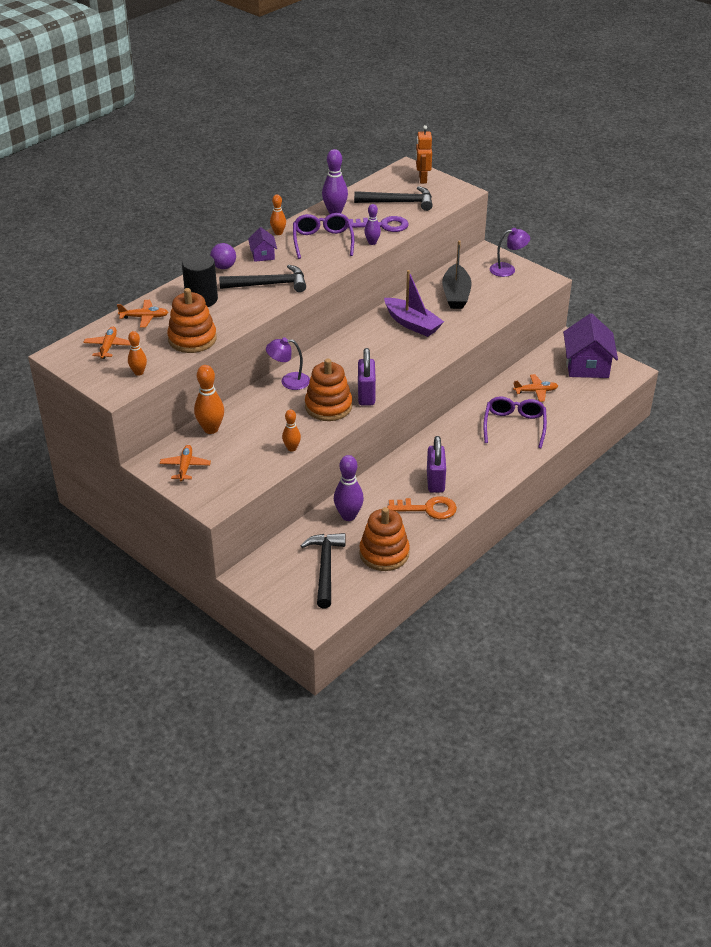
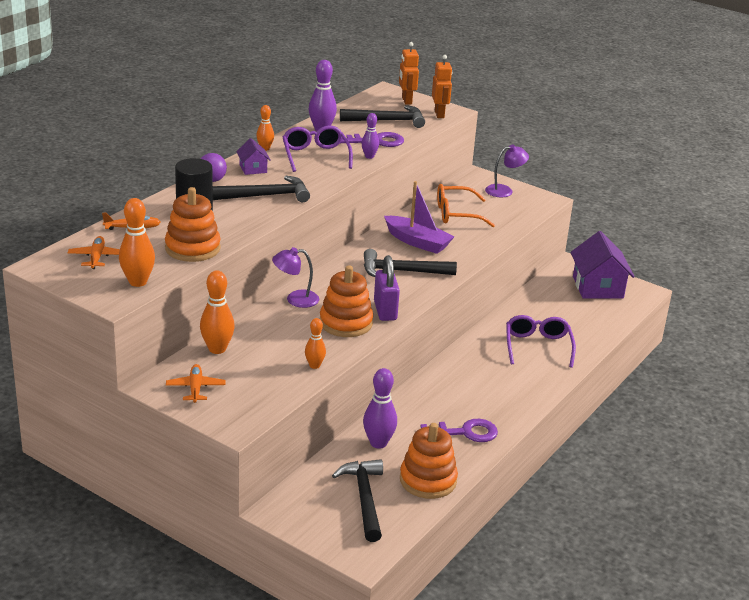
camera: 10 degrees left, 10 degrees down
orange bowling pin [128,331,147,376] -> orange bowling pin [119,198,155,287], size x1.63
orange key [387,496,457,519] -> purple key [421,419,498,442]
purple padlock [427,436,446,493] -> none
black boat [442,240,472,309] -> orange glasses [437,184,495,227]
orange plane [513,374,558,402] -> none
none -> black hammer [364,249,457,277]
none -> orange robot [432,55,452,118]

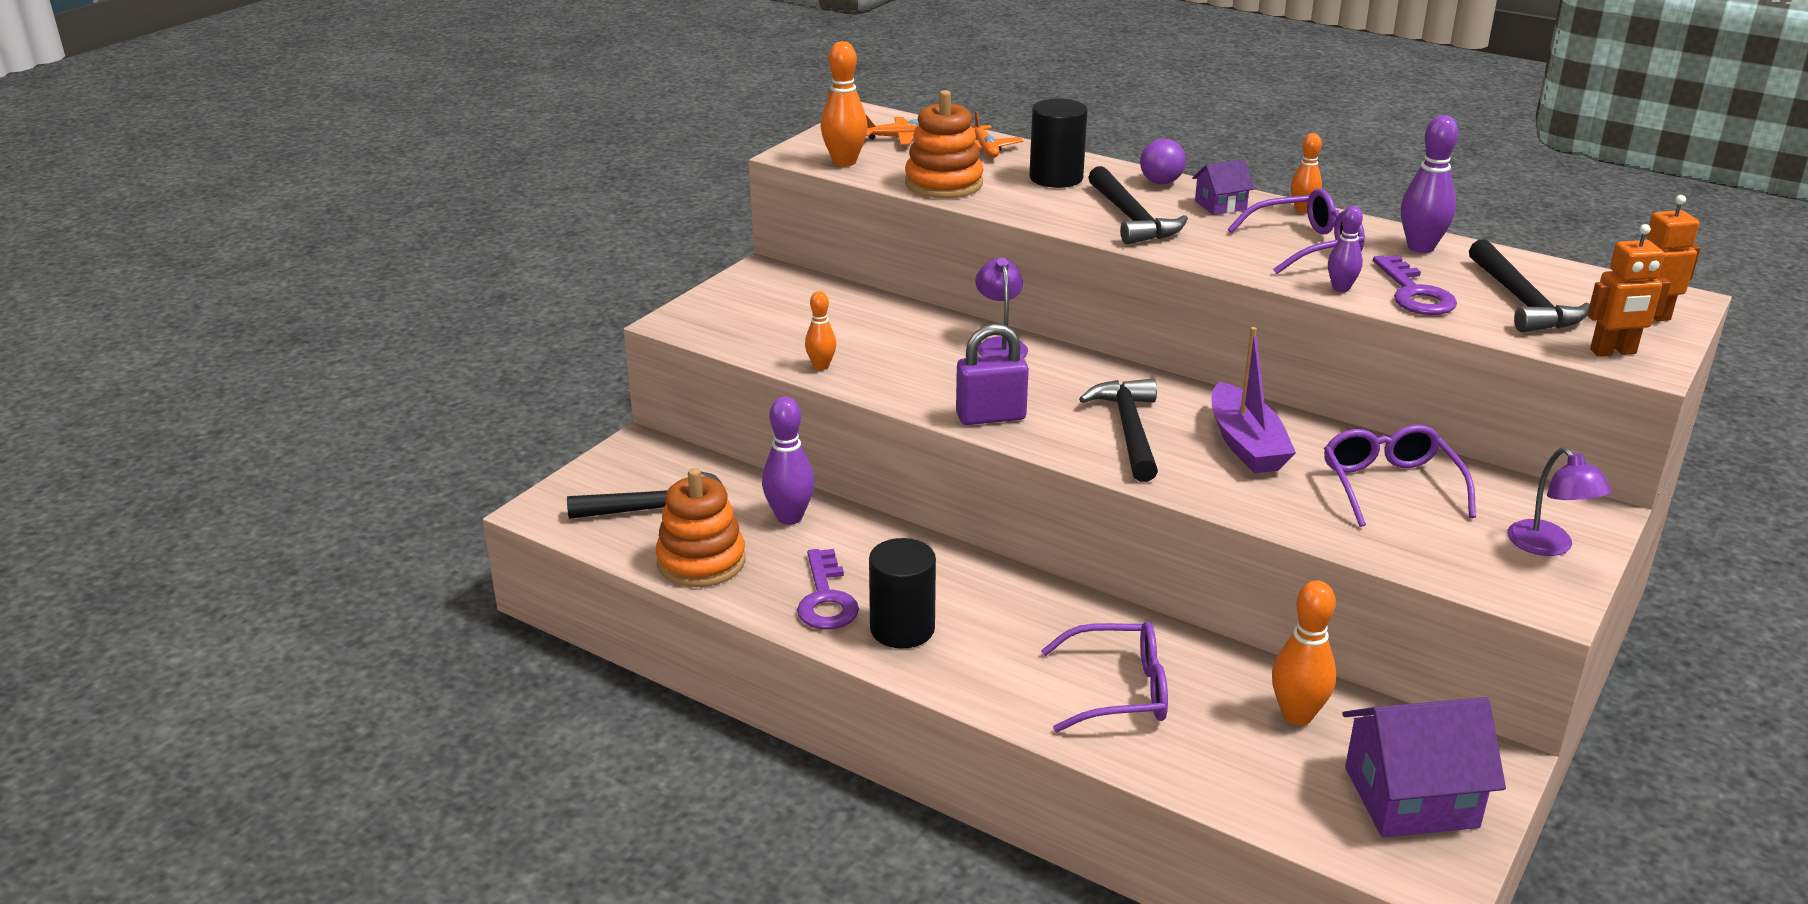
camera: 90 degrees right, 0 degrees up
orange plane [166,364,225,403] -> none
orange bowling pin [200,270,235,354] -> orange bowling pin moved to [1272,580,1336,725]
orange stacking toy [320,265,373,337] -> none
purple boat [384,181,454,254] -> purple boat turned 45 degrees counterclockwise [1212,327,1296,473]
orange glasses [437,184,495,227] -> purple glasses [1324,425,1476,527]
none -> black cylinder [869,538,936,648]

